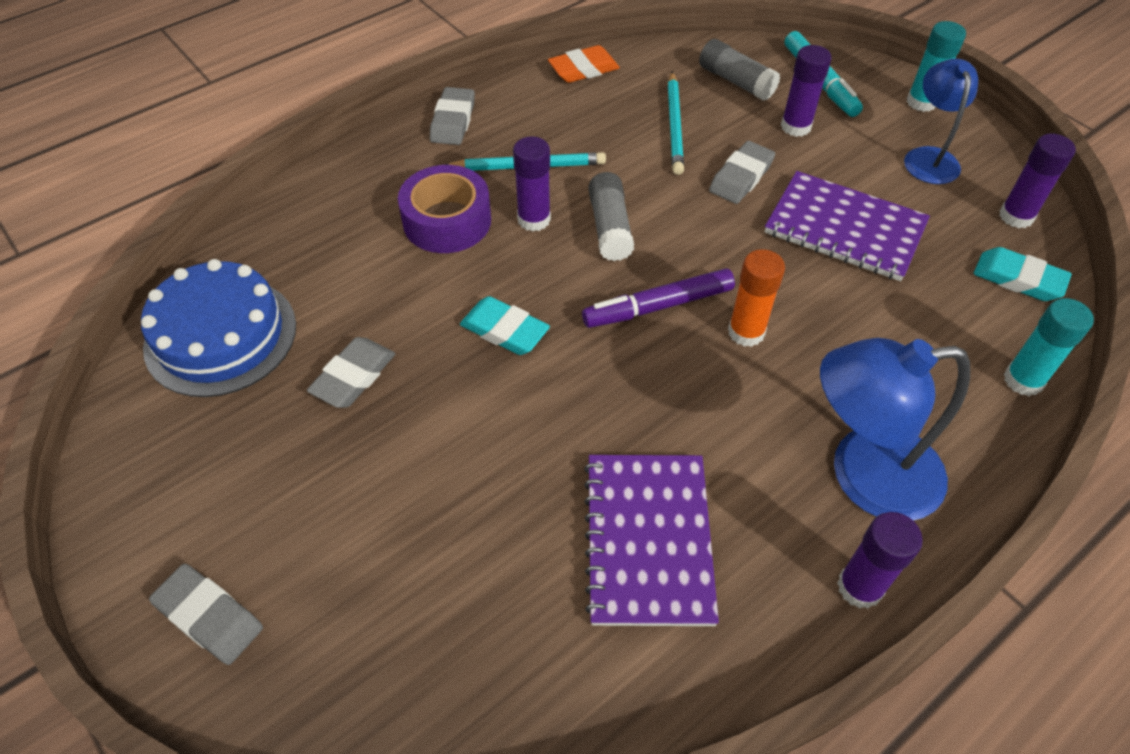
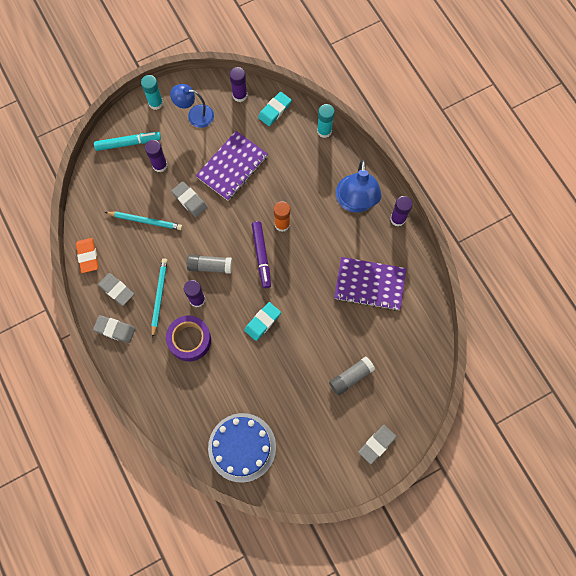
camera: 80 degrees left, 20 degrees up
grey eraser [307,337,395,408] -> grey eraser moved to [98,273,134,306]
grey glue stick [699,39,780,101] -> grey glue stick moved to [329,356,375,396]

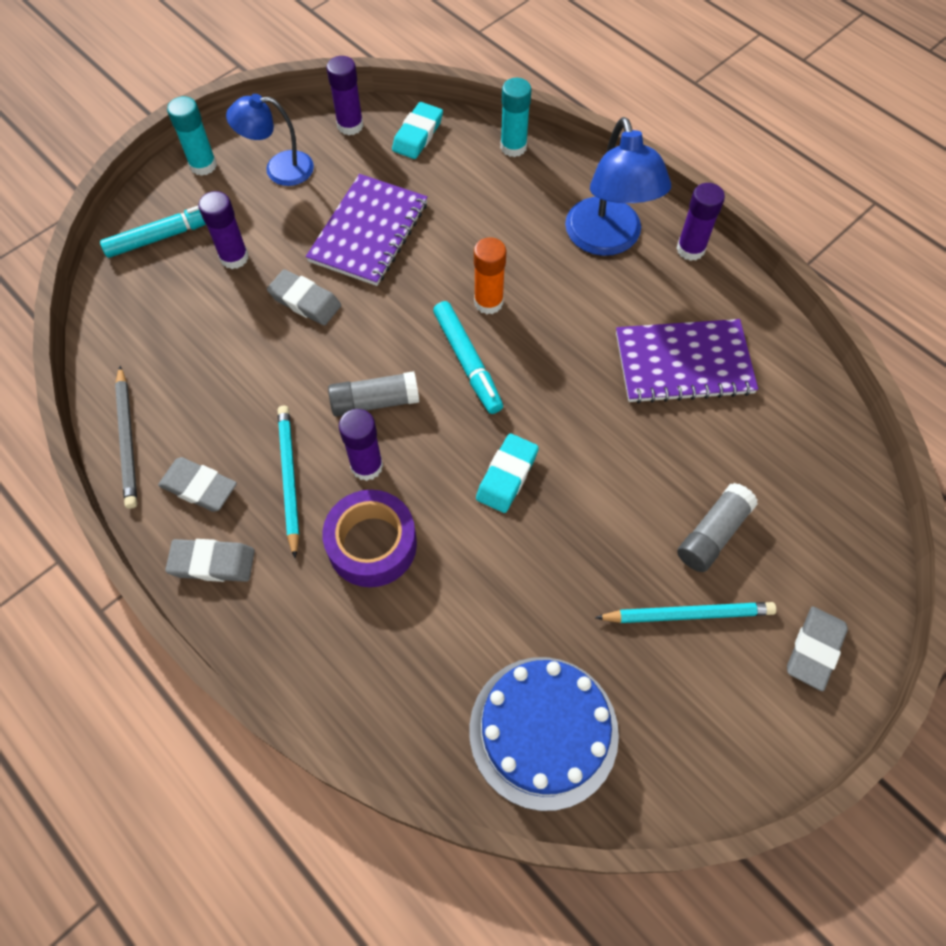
camera: 15 degrees left, 10 degrees down
orange eraser [76,238,98,273] -> grey pencil [115,366,137,509]
turquoise pencil [105,212,183,230] -> turquoise pencil moved to [595,602,776,623]
purple marker [252,221,271,288] -> turquoise marker [433,301,503,414]

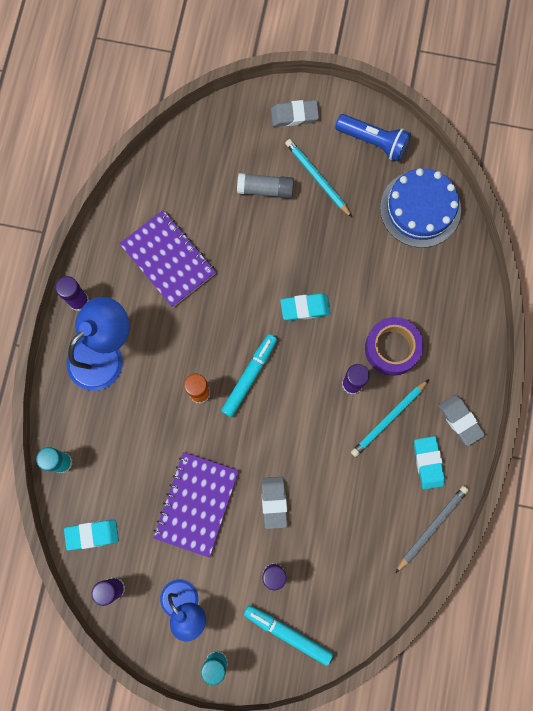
camera: 125 degrees left, 15 degrees up
grey eraser [158,457,237,512] -> turquoise eraser [414,436,445,490]
purple notebook [306,174,428,286] -> purple notebook turned 60 degrees counterclockwise [153,452,239,558]
grey glue stick [328,371,419,417] -> none
none -> blue flashlight [335,114,411,162]

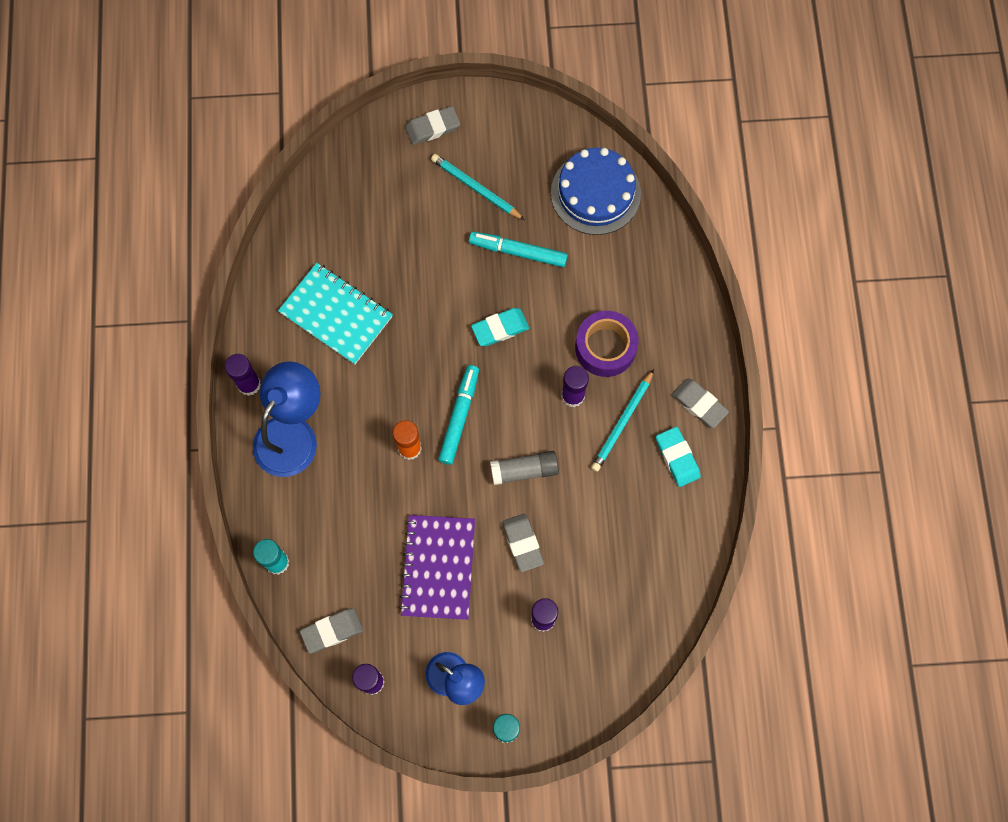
camera: 15 degrees left, 5 degrees down
turquoise eraser [64,520,119,551] -> grey eraser [300,608,363,654]
purple notebook [119,210,216,307] -> turquoise notebook [278,263,393,365]
grey glue stick [237,173,294,199] -> grey glue stick moved to [490,451,559,485]
turquoise marker [244,605,333,666] -> turquoise marker moved to [469,232,568,267]
blue flashlight [335,114,411,162] -> none
grey pencil [395,486,469,573] -> none

